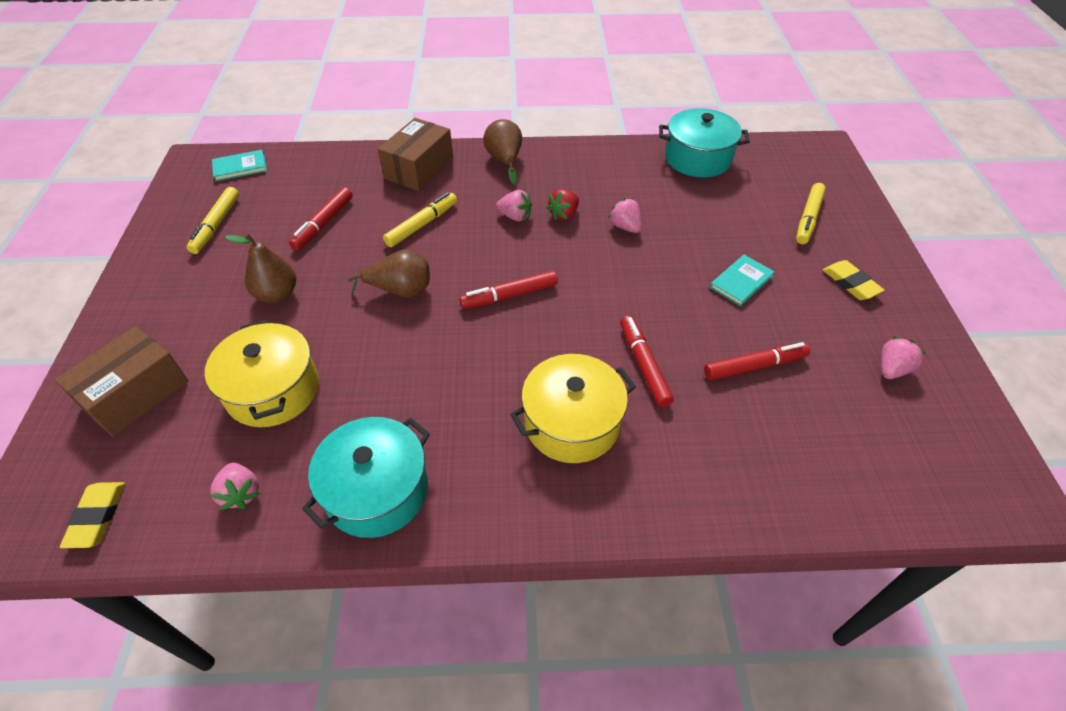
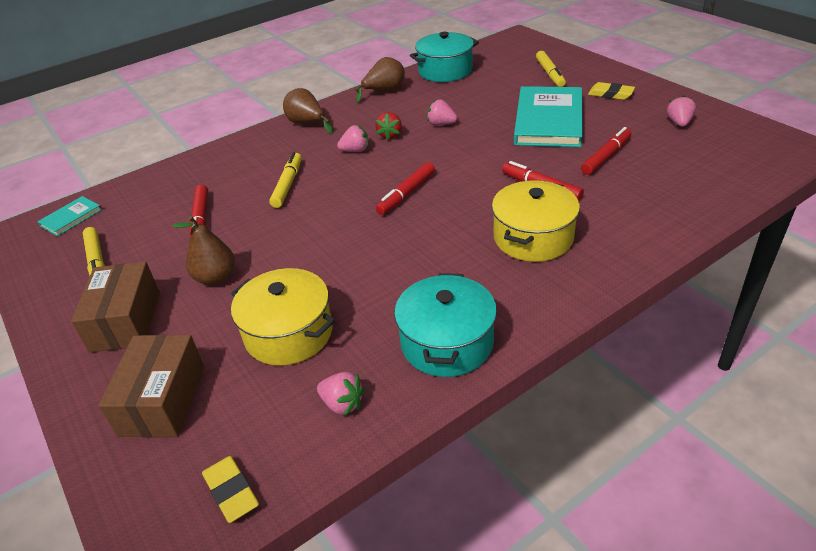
camera: 30 degrees left, 10 degrees down
brown pear [348,249,430,298] -> brown pear moved to [355,57,405,103]
brown box [378,118,453,191] -> brown box moved to [71,262,160,352]
turquoise book [710,255,775,306] -> turquoise book [514,86,583,147], size x2.19

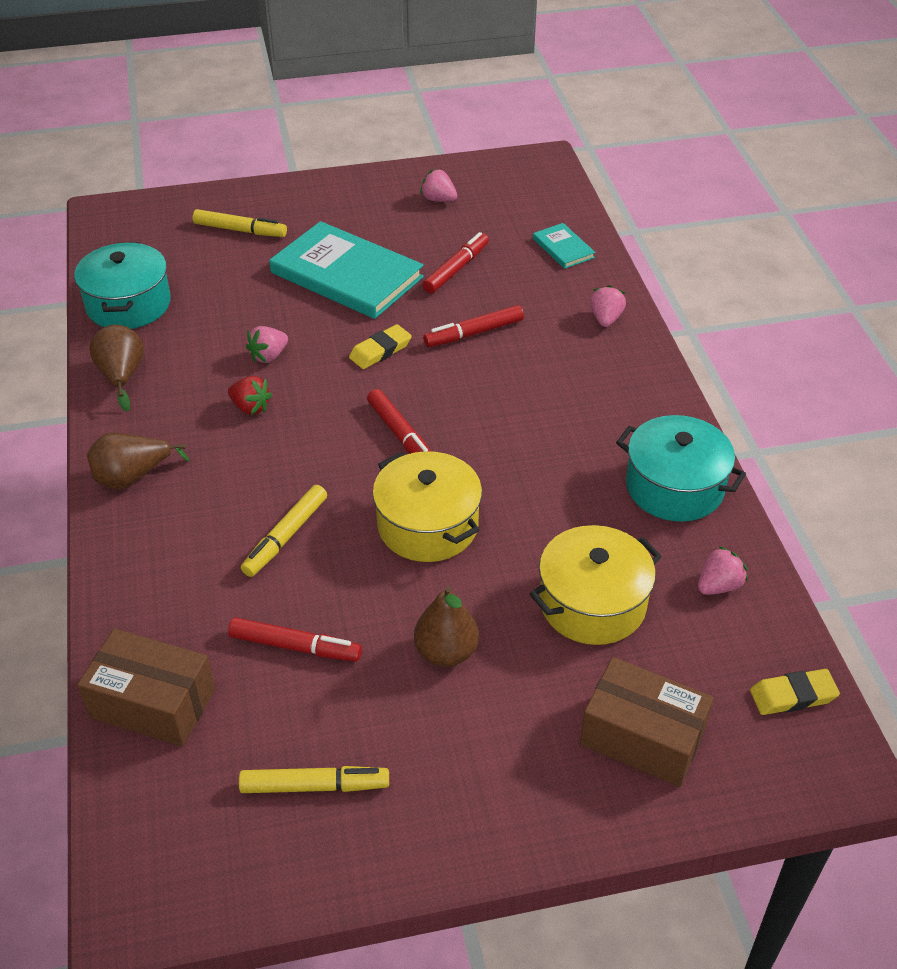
camera: 70 degrees left, 5 degrees up
turquoise book [38,196,102,236] -> turquoise book moved to [533,223,595,269]
brown box [71,262,160,352] -> brown box moved to [77,629,215,747]
yellow marker [269,152,302,208] -> yellow marker turned 90 degrees counterclockwise [241,485,327,577]
pink strawberry [337,125,369,152] -> pink strawberry moved to [590,285,626,327]
yellow pot [492,180,580,262] -> yellow pot moved to [372,451,482,562]
red marker [581,127,631,175] -> red marker turned 60 degrees clockwise [423,232,489,294]
yellow eraser [588,82,635,100] -> yellow eraser moved to [349,324,412,369]

